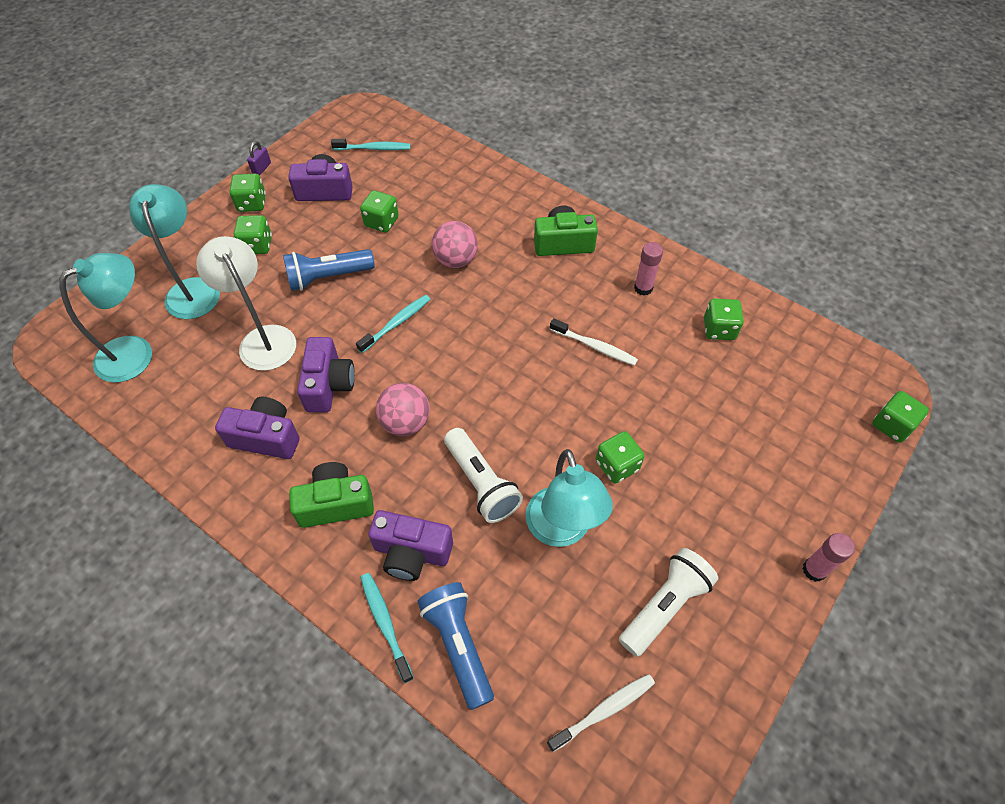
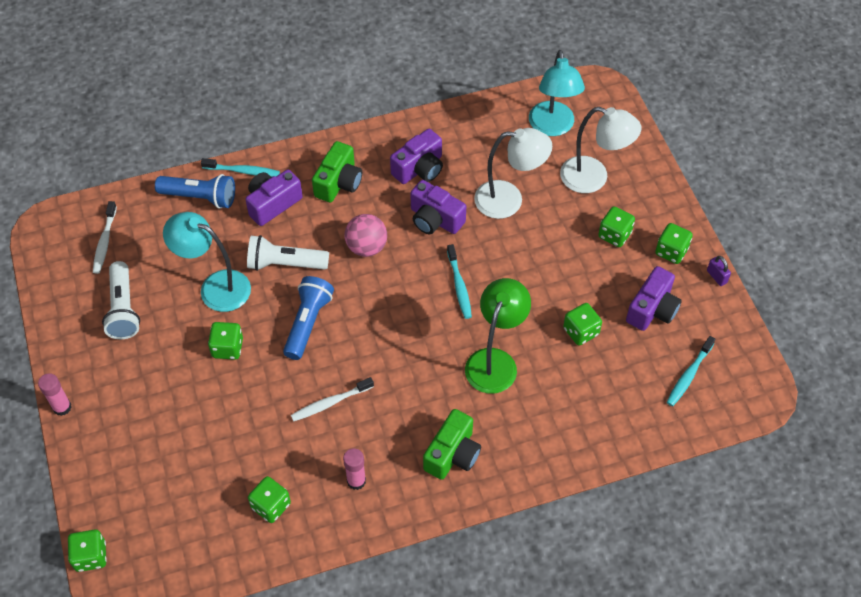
camera: 125 degrees right, 0 degrees up
turquoise lamp [129,184,220,319] -> white lamp [560,107,641,193]
blue flashlight [283,249,375,291] -> blue flashlight moved to [283,276,334,360]
pink ball [432,221,478,268] -> green lamp [465,278,531,394]

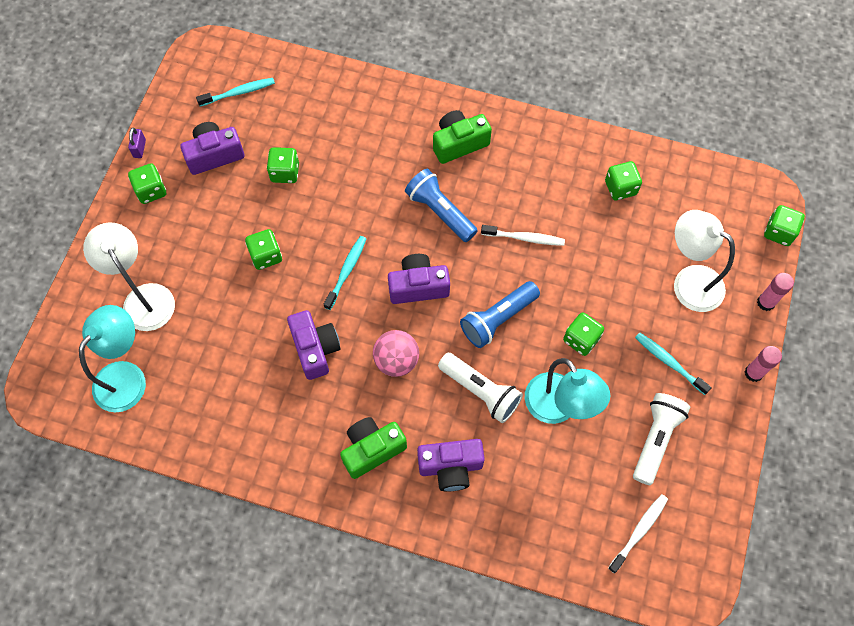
camera: 145 degrees left, 10 degrees up
blue flashlight [155,174,235,209] -> blue flashlight moved to [405,169,478,242]
turquoise toothbrush [201,158,280,177] -> turquoise toothbrush moved to [635,333,712,395]
pink glue stick [343,448,366,490] -> pink glue stick moved to [757,273,794,311]
purple camera [390,129,443,184] -> purple camera moved to [388,254,450,304]
green lamp [465,278,531,394] -> none
white lamp [474,128,552,219] -> white lamp moved to [674,210,735,312]
green dice [598,206,635,247] -> green dice moved to [245,229,282,270]

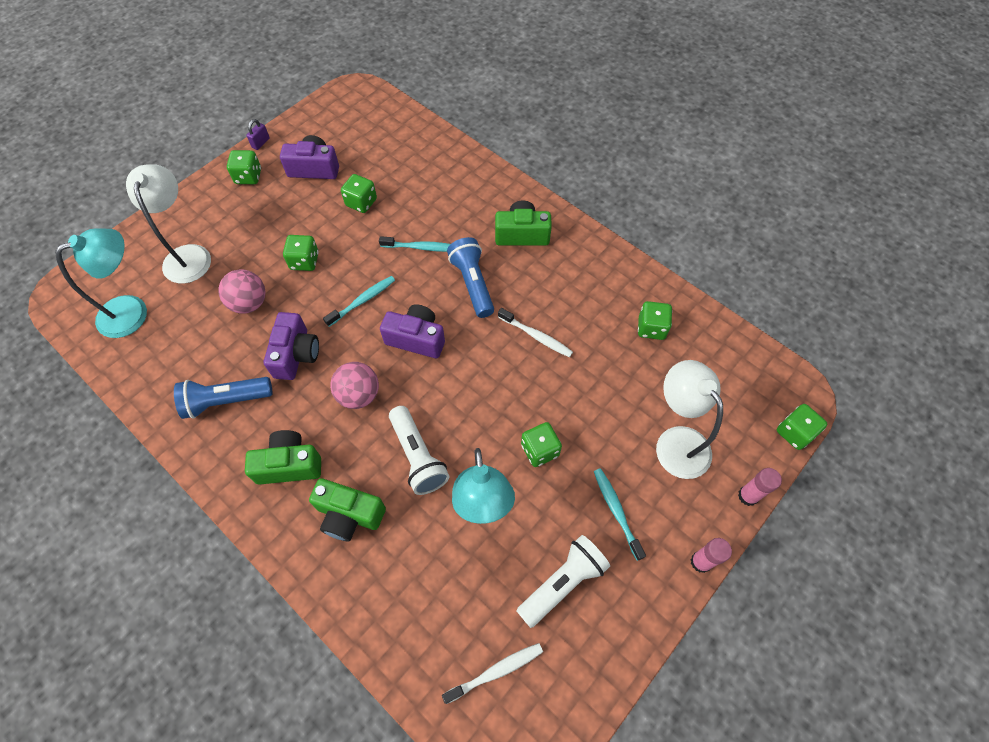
camera: 25 degrees right, 5 degrees down
turquoise toothbrush [196,78,275,106] -> turquoise toothbrush moved to [379,236,450,252]
purple camera [417,439,485,492] -> green camera [309,478,386,542]
blue flashlight [460,281,540,348] -> blue flashlight moved to [174,377,272,419]
none -> pink ball [218,269,266,314]

